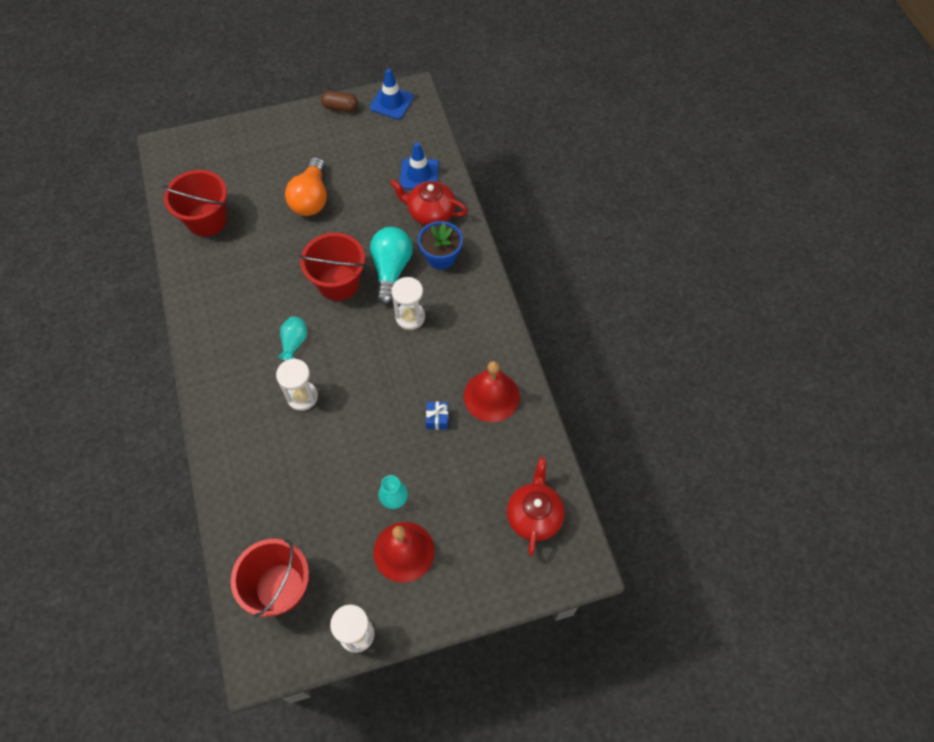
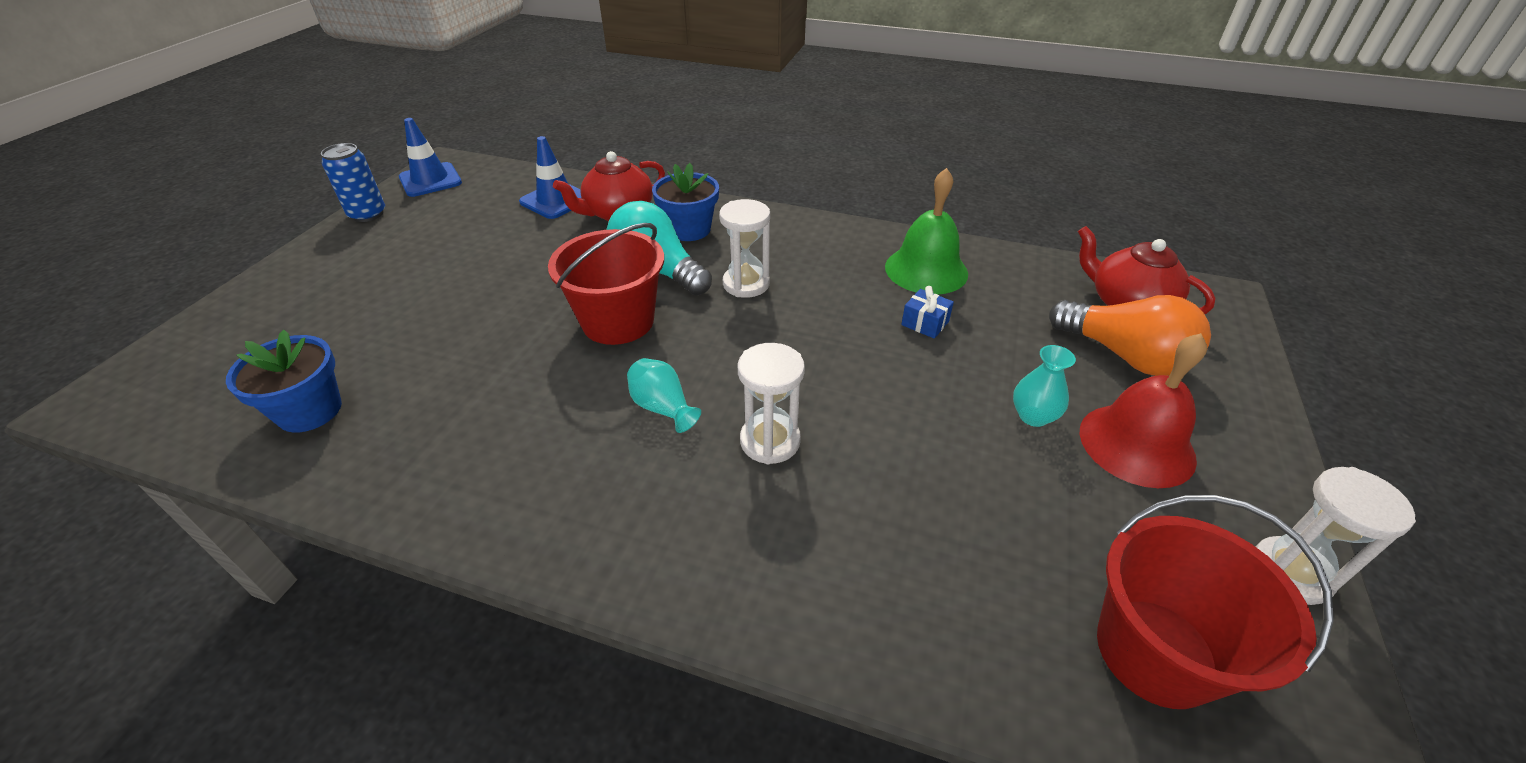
camera: 55 degrees left, 20 degrees down
red bucket [162,170,227,237] -> blue flower pot [226,330,342,433]
orange light bulb [285,157,327,216] -> orange light bulb moved to [1049,295,1211,376]
brown capsule [321,91,358,112] -> blue can [321,143,385,222]
red bell [464,361,520,422] -> green bell [885,168,968,294]

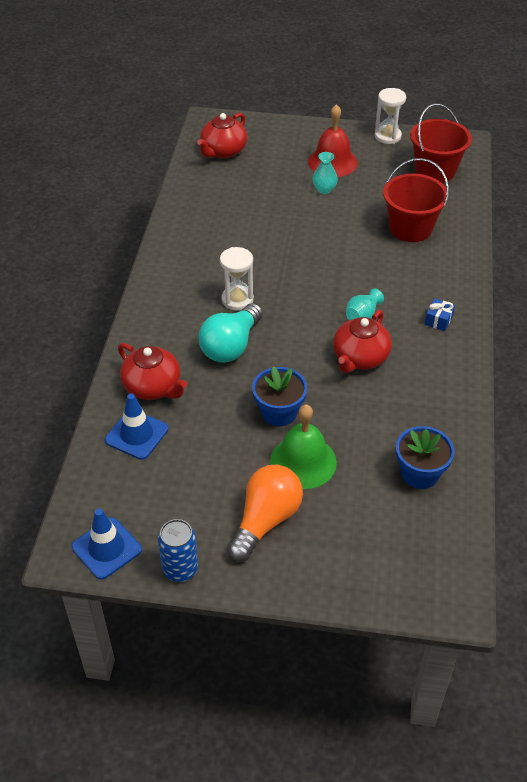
camera: 100 degrees left, 5 degrees up
red bucket [548,223,664,345] -> red bucket moved to [383,158,449,242]
blue flower pot [652,163,719,241] -> blue flower pot moved to [252,366,307,426]
white hourglass [738,343,805,464] -> none
green bell [885,168,968,294] -> green bell moved to [270,405,337,489]
blue gift [901,286,954,339] -> blue gift moved to [425,298,455,331]
orange light bulb [1049,295,1211,376] -> orange light bulb moved to [228,465,303,562]
none -> red teapot [333,310,392,373]

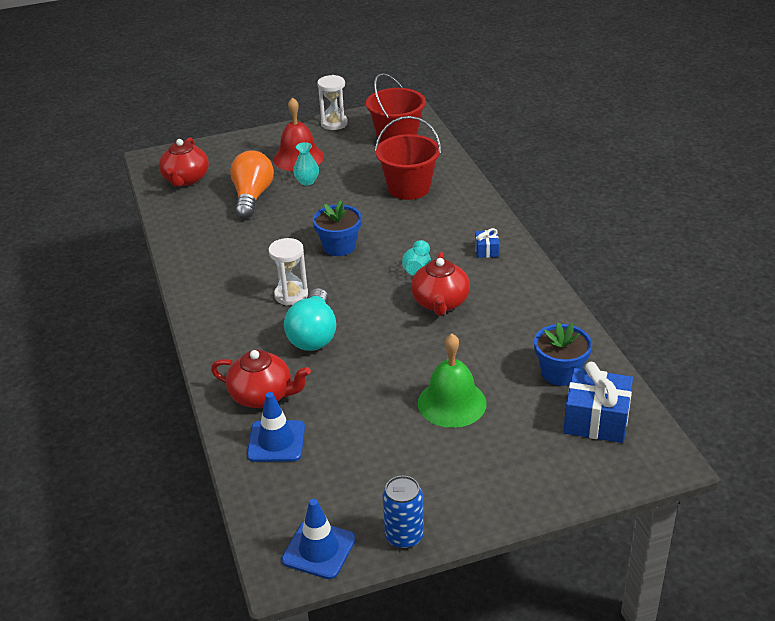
camera: 25 degrees left, 10 degrees down
orange light bulb [228,465,303,562] -> orange light bulb moved to [230,150,274,219]
blue flower pot [252,366,307,426] -> blue flower pot moved to [313,200,362,256]
none -> blue gift [563,362,633,443]

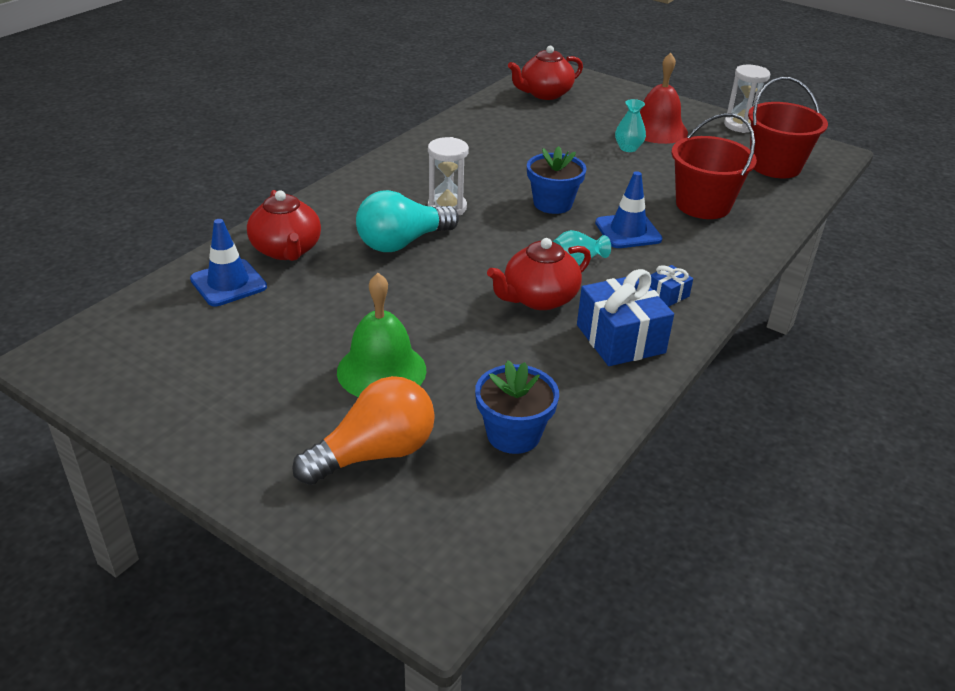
camera: 50 degrees right, 0 degrees up
orange light bulb [230,150,274,219] -> orange light bulb moved to [292,376,435,485]
blue traffic cone [282,499,356,579] -> blue traffic cone moved to [595,171,662,248]
blue can [382,476,424,549] -> none
blue gift [563,362,633,443] -> blue gift moved to [577,269,674,366]

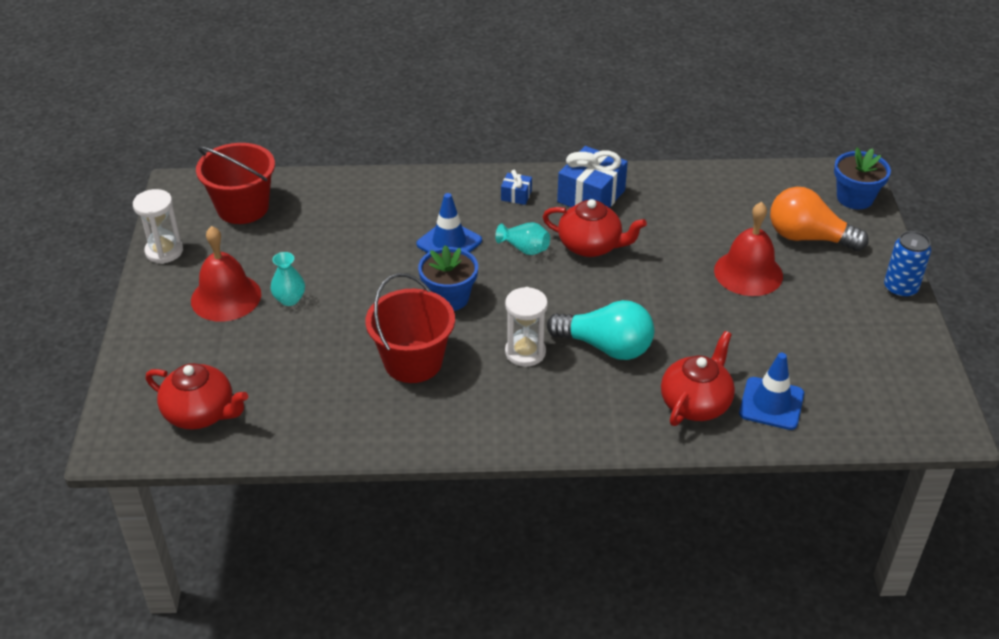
camera: 125 degrees left, 5 degrees up
green bell [337,273,427,397] -> red bell [714,202,783,296]
blue flower pot [475,360,559,454] -> blue flower pot moved to [834,148,891,209]
red bucket [671,113,757,219] -> red bucket moved to [365,273,455,383]
none -> blue can [884,231,931,298]

